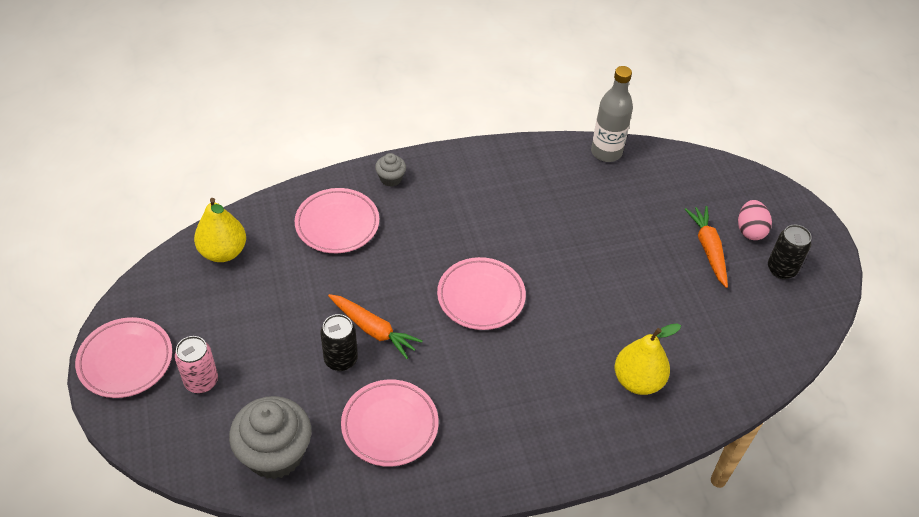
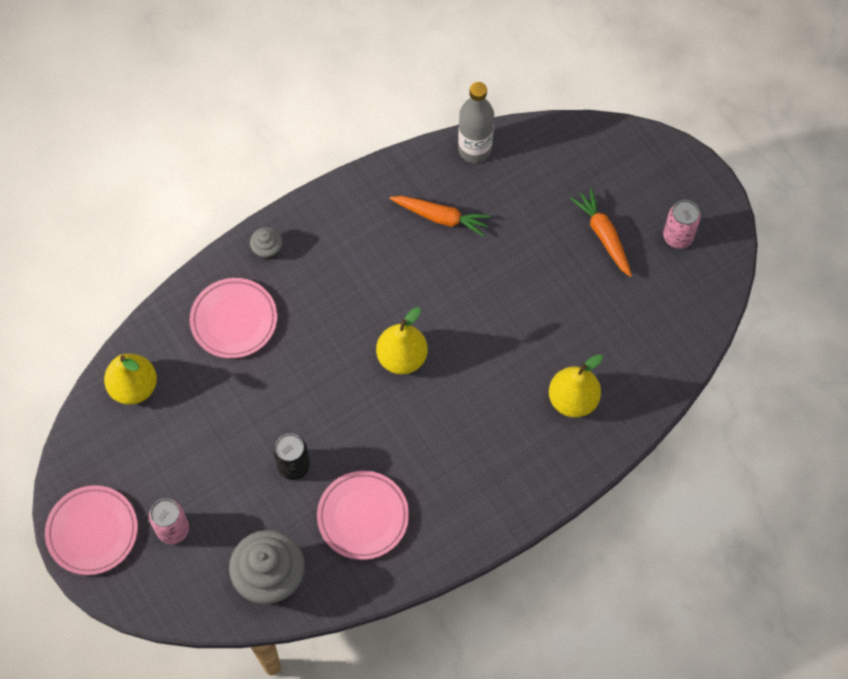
camera: 15 degrees left, 15 degrees up
orange carrot [328,294,422,359] -> orange carrot moved to [389,196,491,237]
pink plate [437,257,526,330] -> yellow pear [376,307,428,374]
pink egg [738,200,772,240] -> none
black can [768,225,812,279] -> pink can [663,200,701,248]

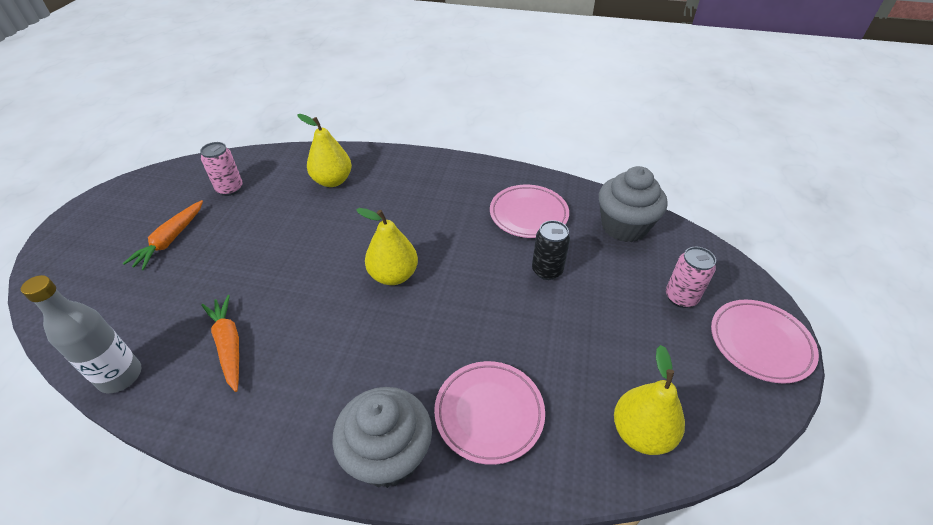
camera: 135 degrees left, 20 degrees down
grey cupcake [250,227,283,260] -> grey cupcake [332,387,432,488], size x2.10
pink can [663,200,701,248] -> pink can moved to [200,142,243,196]

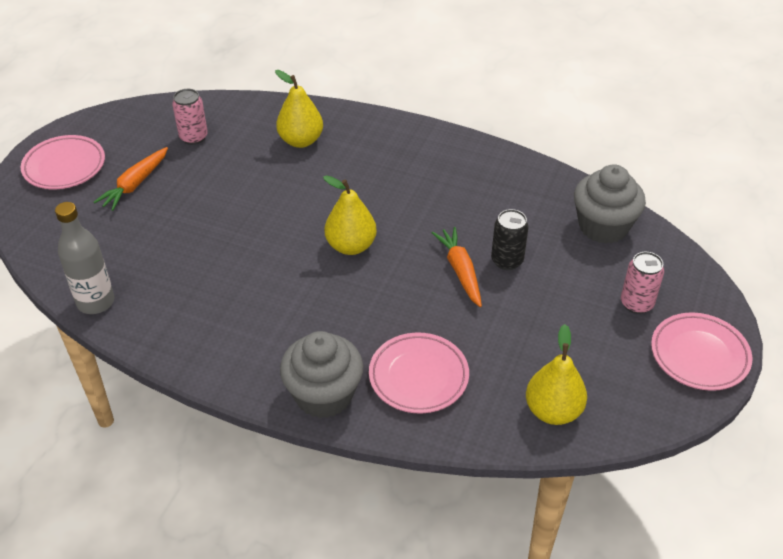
camera: 10 degrees right, 0 degrees up
orange carrot [201,295,239,392] -> orange carrot moved to [432,227,482,307]
pink plate [490,185,569,238] -> pink plate moved to [21,135,105,189]

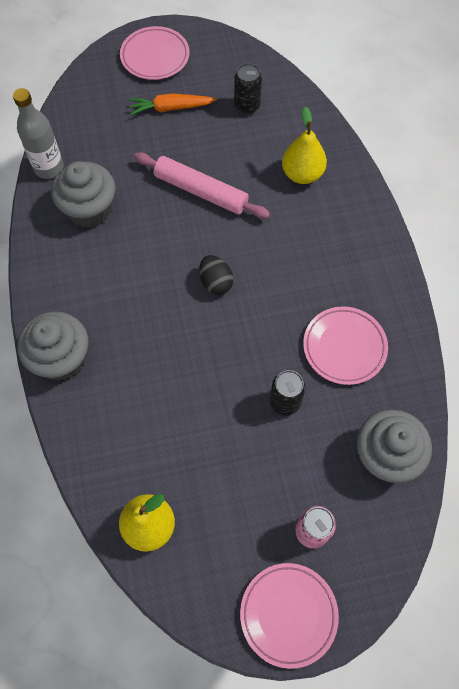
camera: 55 degrees right, 20 degrees up
pink can [172,89,208,145] -> black can [234,63,262,115]
yellow pear [323,175,377,255] -> black egg [199,255,233,295]
pink plate [369,333,469,413] -> pink plate moved to [303,306,388,385]
orange carrot [432,227,482,307] -> none
none -> grey cupcake [51,161,115,228]
none -> pink rolling pin [134,152,270,219]

